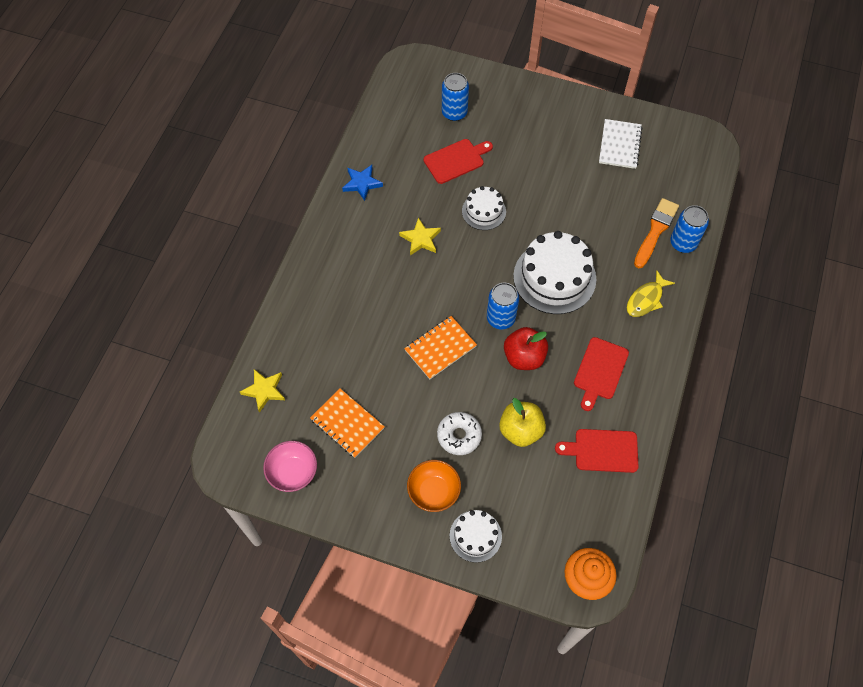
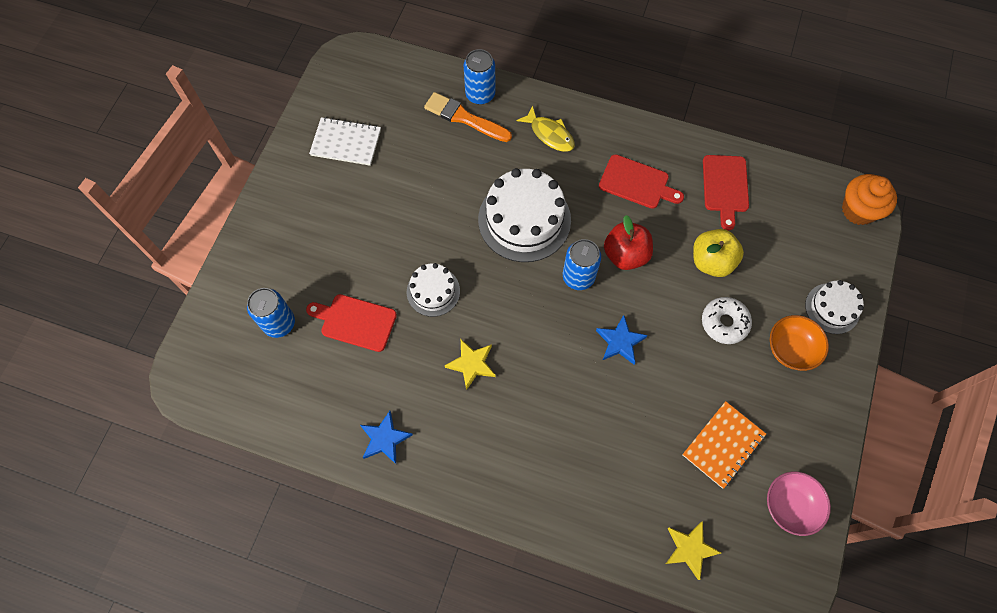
camera: 90 degrees left, 5 degrees up
orange notebook [404,316,477,379] -> blue star [596,315,648,364]
red cutting board [423,139,493,184] -> red cutting board turned 45 degrees counterclockwise [306,294,397,352]

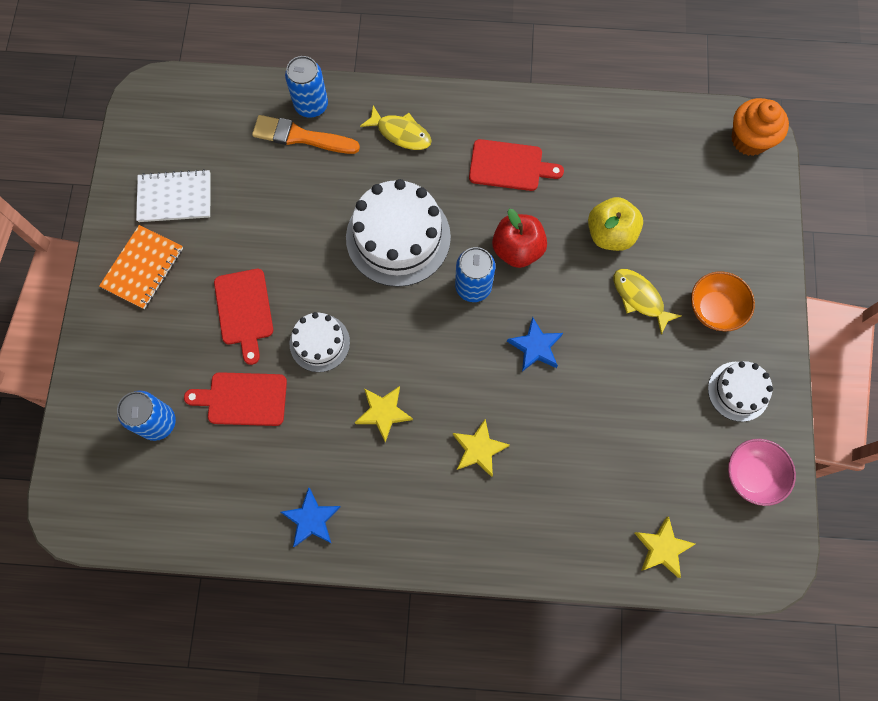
camera: 15 degrees left, 5 degrees up
orange notebook [683,401,766,489] -> orange notebook moved to [99,225,183,309]
white donut [702,297,752,344] -> yellow fish [614,269,682,335]
red cutting board [703,155,749,231] -> red cutting board moved to [214,269,273,365]
white cake [805,280,864,334] -> white cake moved to [708,361,773,422]
none -> yellow star [453,419,510,477]

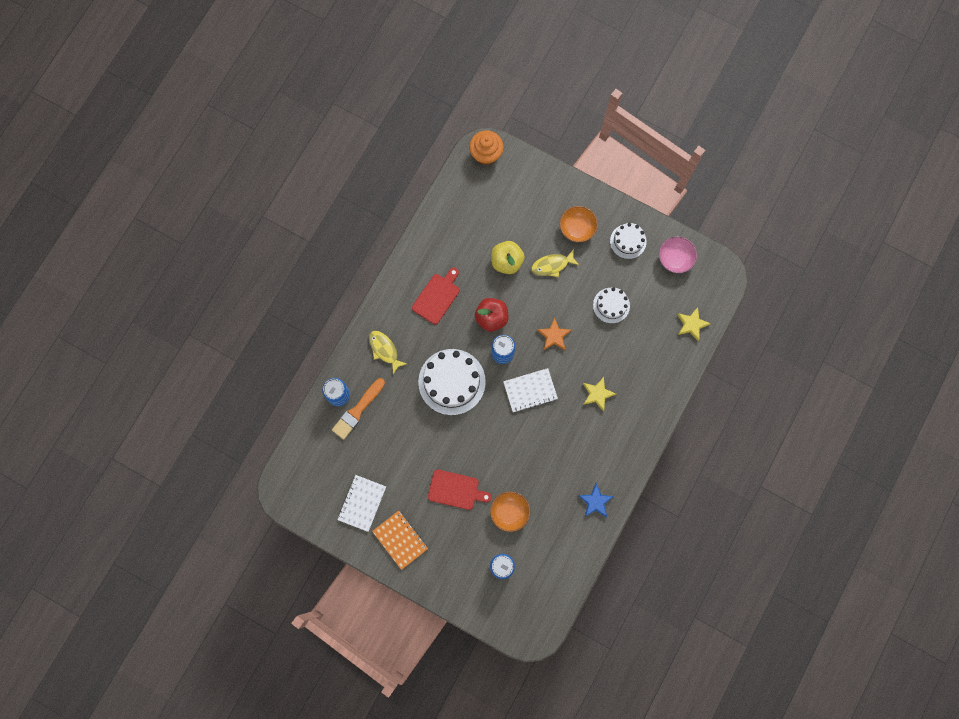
camera: 65 degrees left, 5 degrees up
red cutting board [184,372,287,426] -> orange bowl [490,491,530,532]
white cake [290,312,350,372] -> white cake moved to [593,287,630,324]
yellow star [355,386,413,442] -> none
yellow fish [360,105,432,150] -> yellow fish turned 90 degrees counterclockwise [369,331,407,374]
blue star [507,317,563,372] -> orange star [537,317,571,350]
none -> white notebook [503,368,558,413]

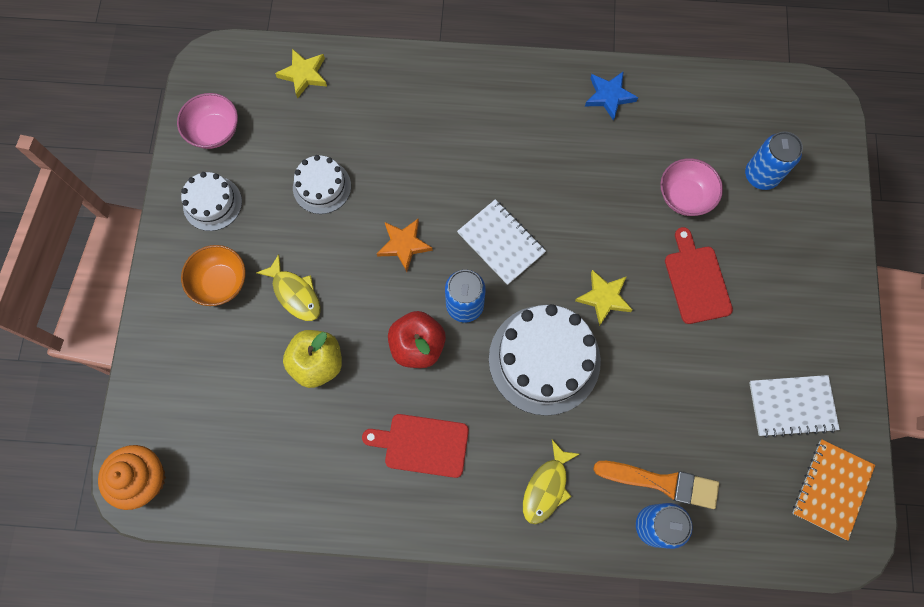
camera: 115 degrees left, 5 degrees down
orange notebook [372,510,428,570] -> orange notebook moved to [792,440,875,541]
orange bowl [490,491,530,532] -> pink bowl [660,158,723,216]
yellow star [583,377,616,412] -> yellow star moved to [575,270,632,326]

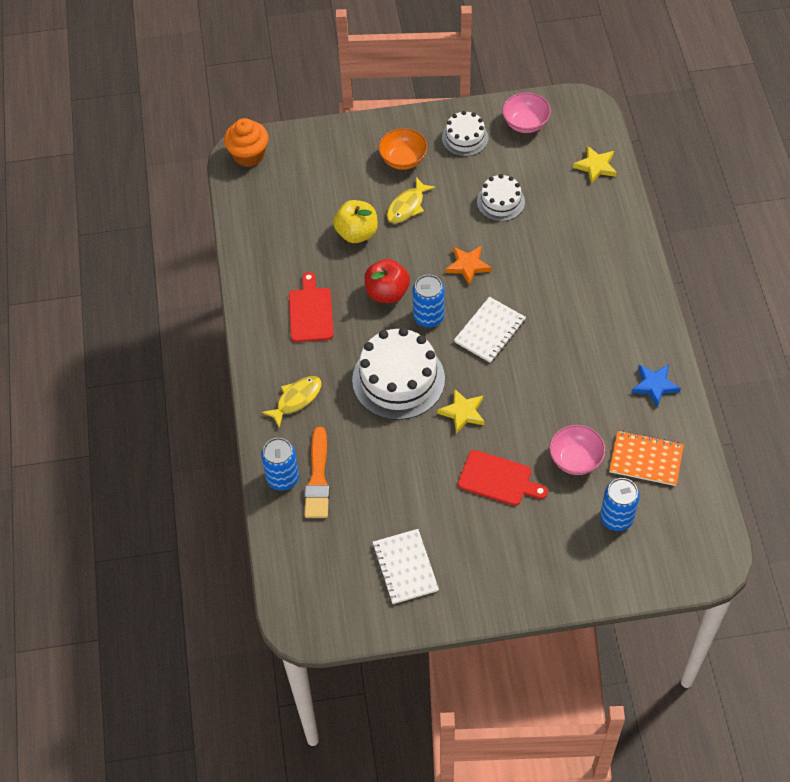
camera: 80 degrees right, 15 degrees down
yellow fish [523,440,579,524] -> yellow fish turned 120 degrees clockwise [262,376,321,428]
red cutting board [665,227,733,324] -> red cutting board turned 45 degrees clockwise [458,450,548,506]
orange notebook [792,440,875,541] -> orange notebook moved to [609,431,684,486]

